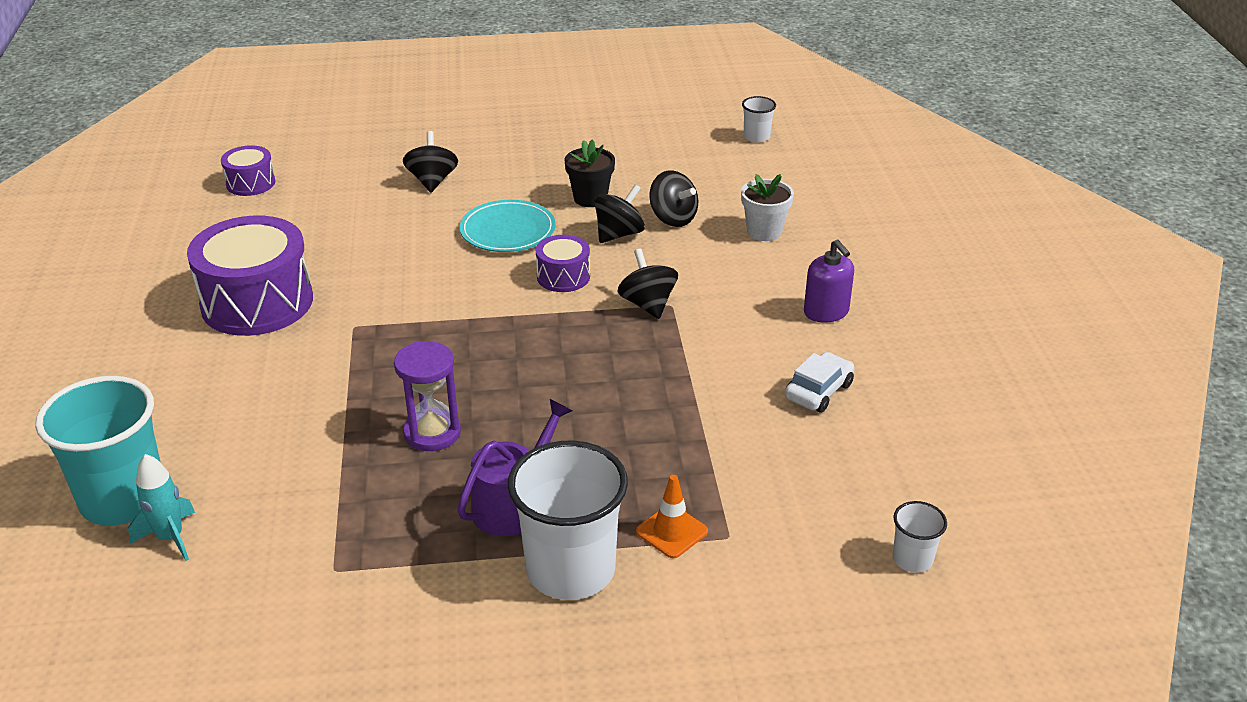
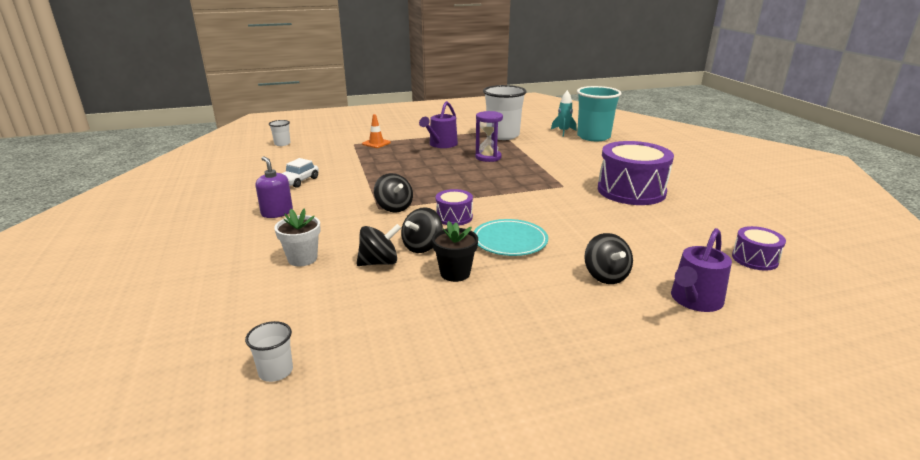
camera: 170 degrees right, 10 degrees down
white cup [507,441,628,600] -> white cup moved to [483,85,527,140]
black spinning top [649,170,698,227] -> black spinning top turned 120 degrees clockwise [357,224,401,266]
none -> purple watering can [671,228,732,312]

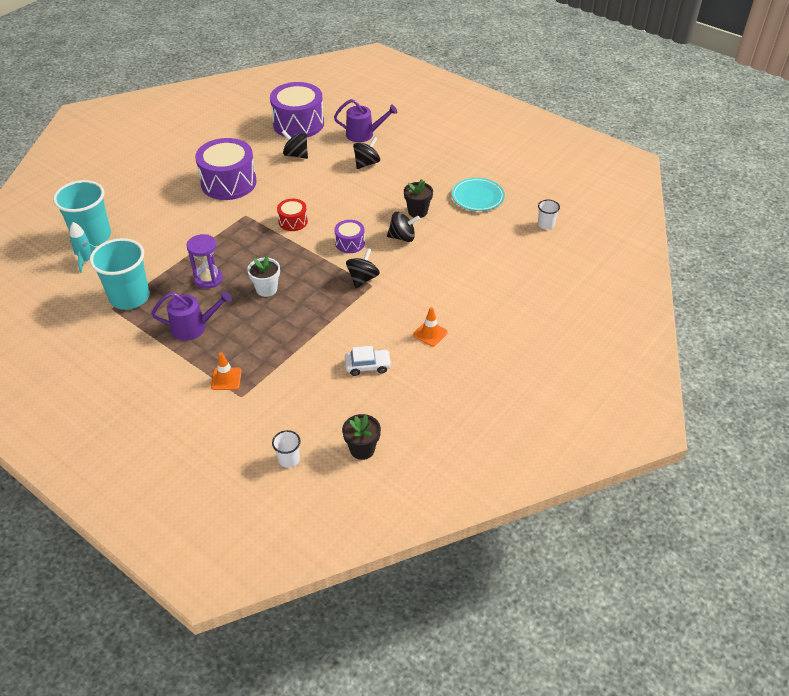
camera: 125 degrees left, 20 degrees up
purple soap dispenser [256,157,293,218] -> orange traffic cone [413,307,448,347]
white flower pot [274,208,321,266] -> white flower pot moved to [247,256,280,297]
black spinning top [357,224,401,266] -> black spinning top moved to [282,130,308,159]
turquoise plate [474,219,548,256] -> turquoise plate moved to [452,178,505,211]
white cup [483,85,527,140] -> turquoise cup [89,238,150,310]
purple drum [732,226,786,271] -> purple drum [270,82,324,138], size x2.00
none -> red drum [277,199,308,231]
none -> black flower pot [342,414,381,460]

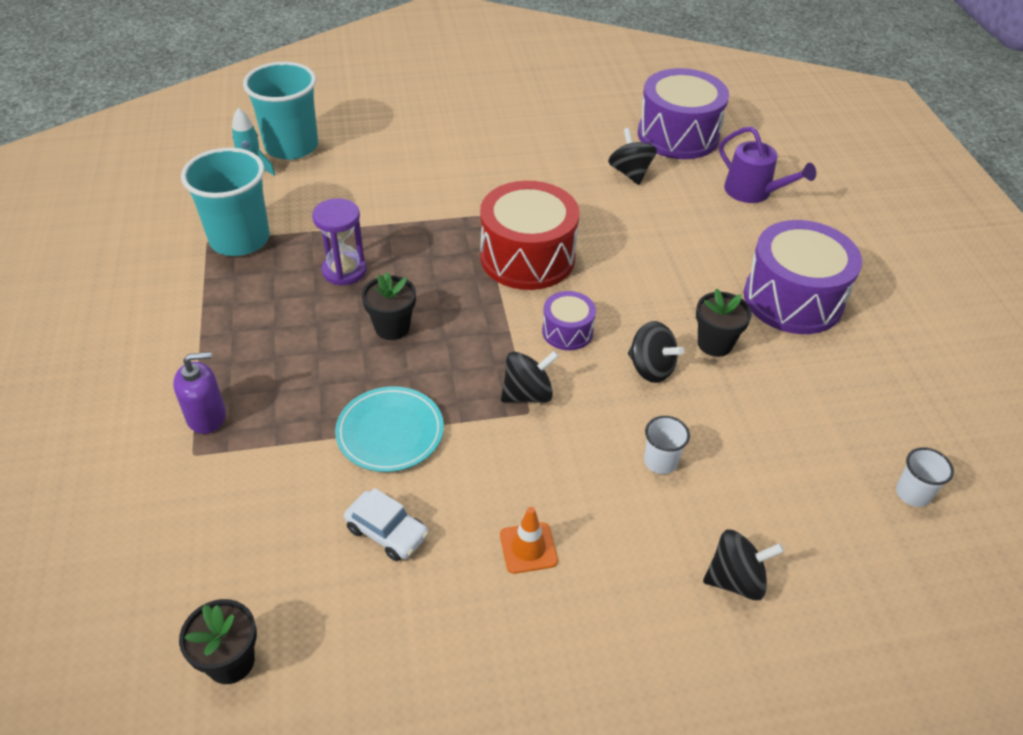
camera: 40 degrees right, 0 degrees up
purple watering can [151,291,232,341] -> none
purple drum [195,138,257,200] -> purple drum moved to [744,220,862,334]
orange traffic cone [211,352,242,390] -> purple soap dispenser [173,352,226,434]
white flower pot [247,256,280,297] -> black flower pot [362,272,416,340]
white cup [272,430,301,468] -> white cup moved to [644,416,690,474]
red drum [277,199,308,231] -> red drum [480,181,579,290], size x2.00
black spinning top [353,137,380,169] -> black spinning top moved to [703,529,784,600]
turquoise plate [452,178,505,211] -> turquoise plate moved to [335,386,444,472]

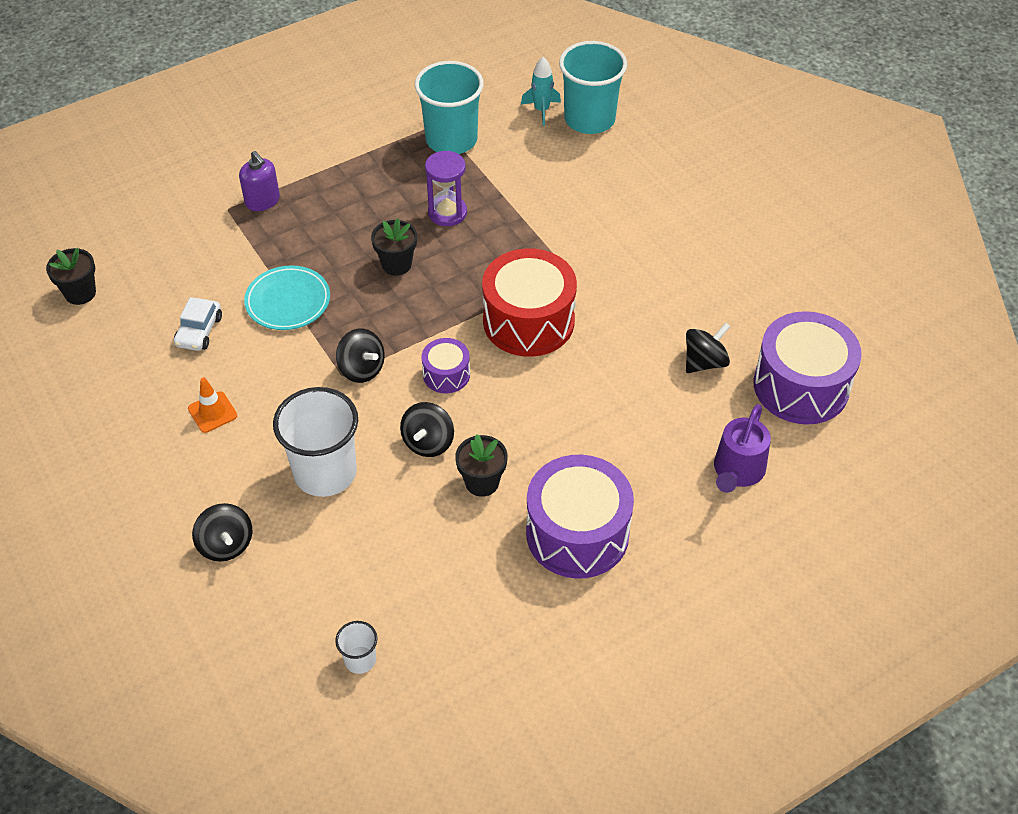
camera: 70 degrees right, 5 degrees up
white cup [644,416,690,474] -> white cup [273,387,358,497], size x2.18

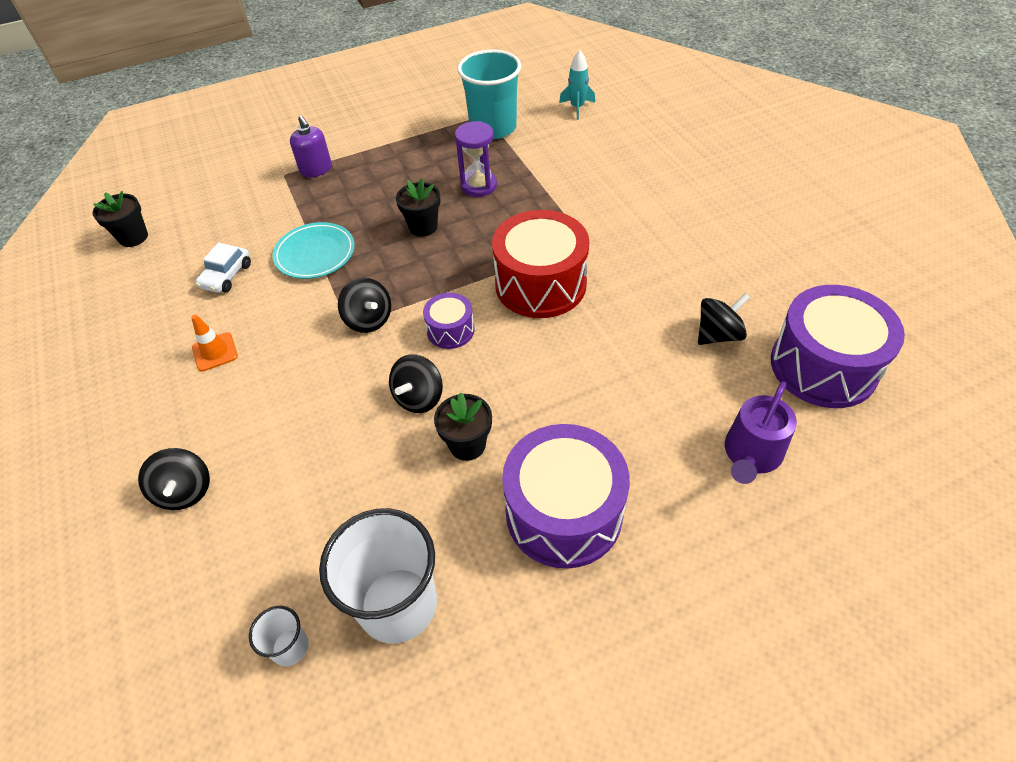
camera: 10 degrees right, 0 degrees up
white cup [273,387,358,497] -> white cup moved to [319,508,437,644]
turquoise cup [559,41,627,134] -> none

